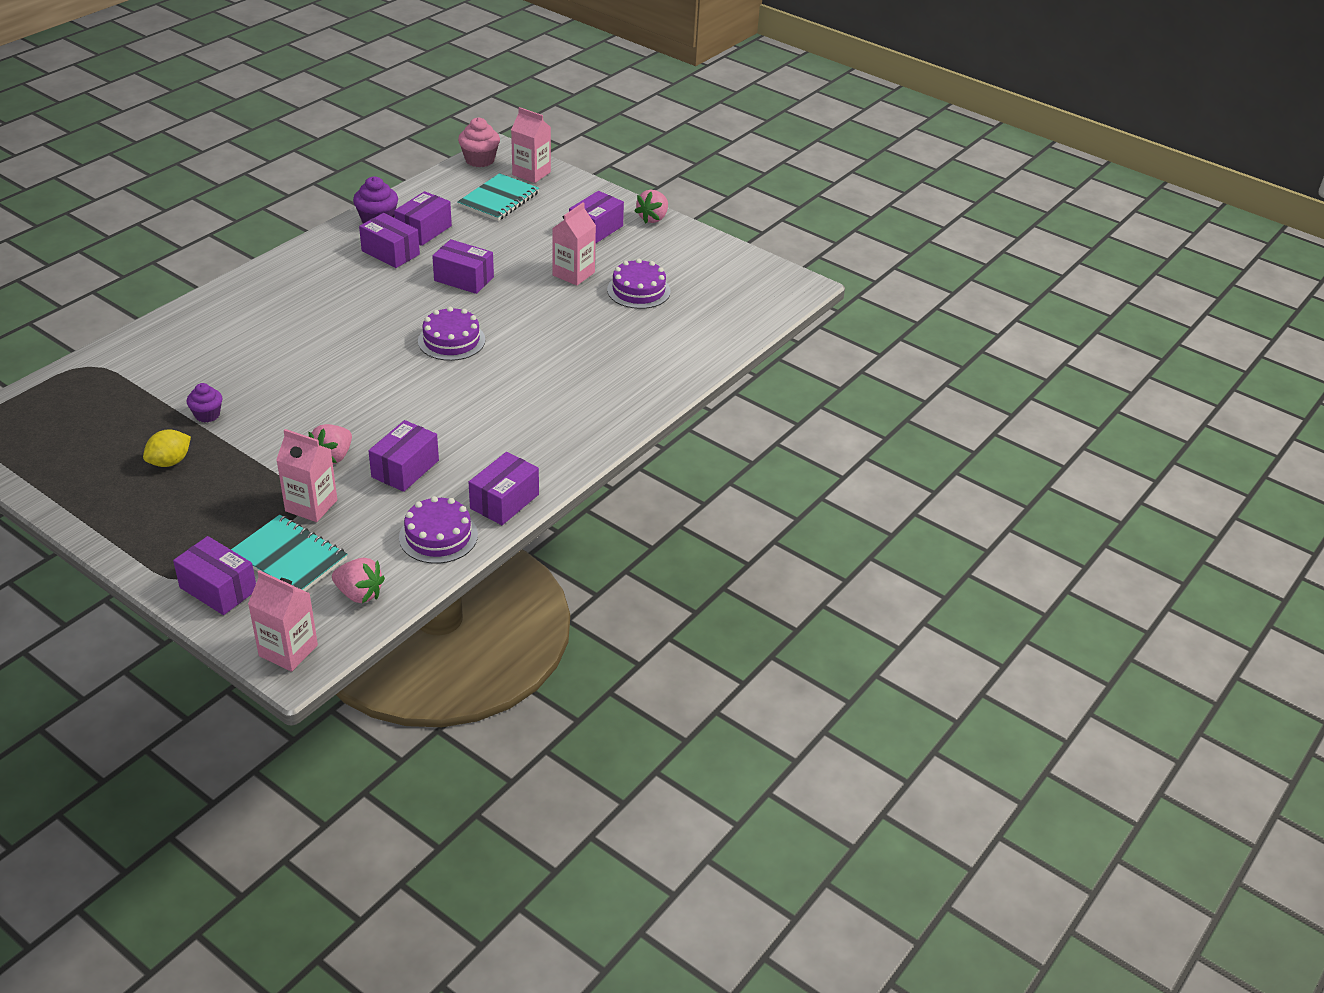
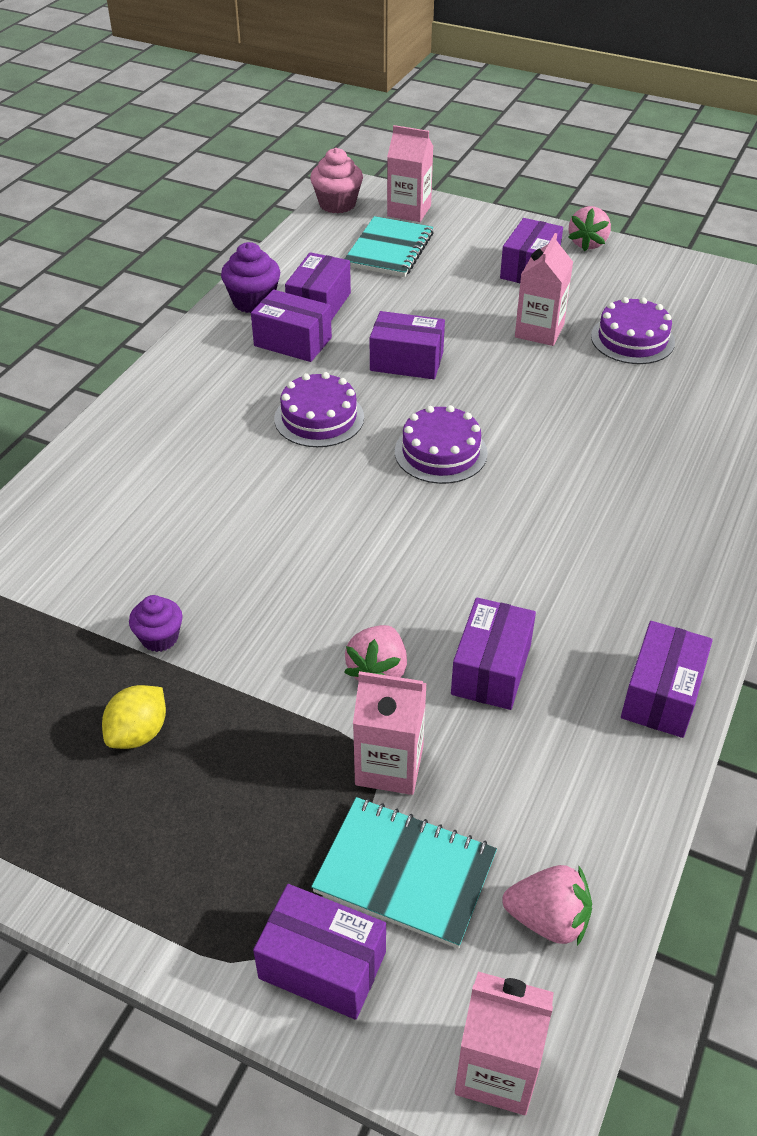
camera: 10 degrees left, 5 degrees up
purple cake [399,496,478,564] -> purple cake moved to [274,372,364,447]

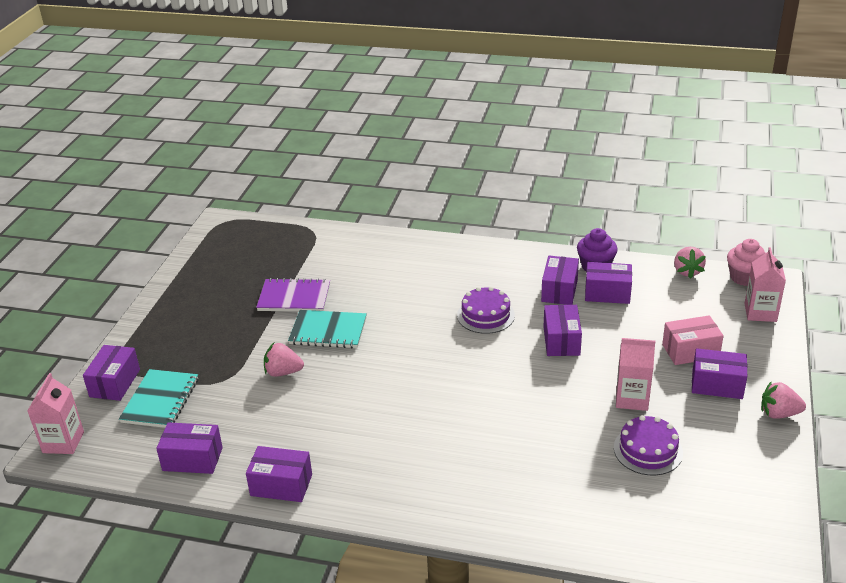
camera: 80 degrees right, 10 degrees down
yellow lemon [102,685,166,749] -> none
purple cupcake [129,595,183,652] -> purple notebook [256,278,330,312]
turquoise notebook [345,216,434,277] -> turquoise notebook moved to [288,310,367,348]
pink carton [353,671,427,795] -> none
purple cake [395,405,488,484] -> none
purple box [451,597,536,710] -> purple box moved to [156,422,223,474]
pink strawberry [502,865,592,946] -> pink strawberry moved to [674,247,706,279]
none -> pink box [662,315,724,365]

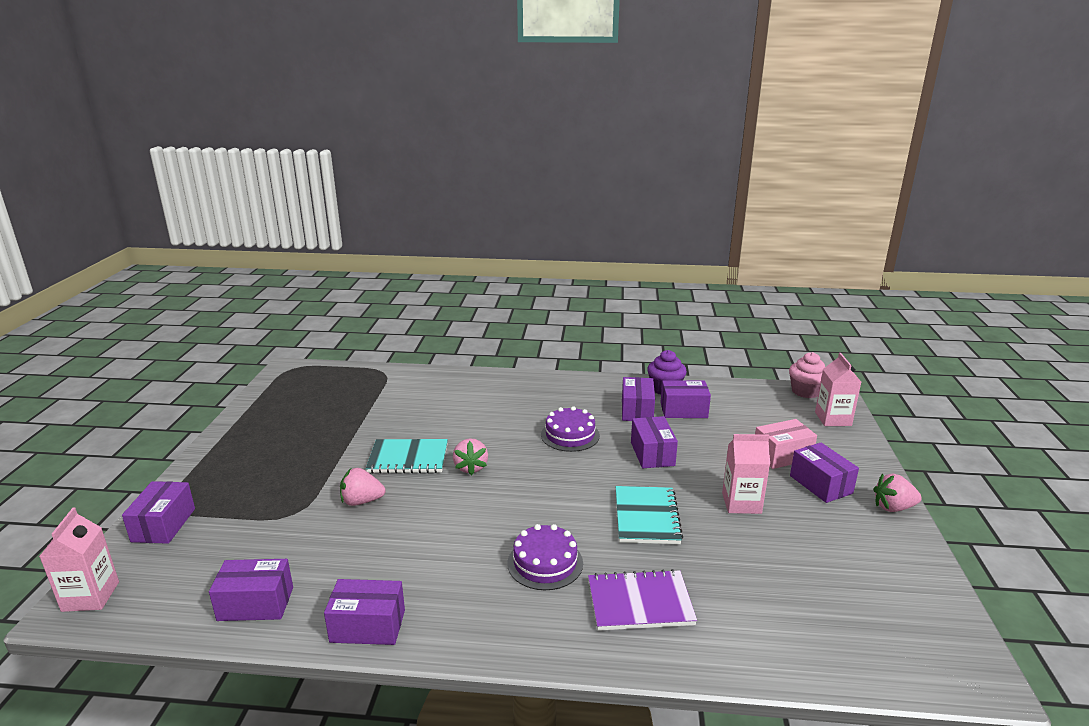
camera: 10 degrees left, 10 degrees down
turquoise notebook [119,369,198,428] -> turquoise notebook moved to [616,486,683,544]
purple notebook [256,278,330,312] -> purple notebook moved to [588,569,697,631]
purple cake [614,415,683,475] -> purple cake moved to [507,524,583,590]
pink strawberry [674,247,706,279] -> pink strawberry moved to [453,438,488,476]
purple box [692,348,747,399] -> purple box turned 60 degrees clockwise [790,443,859,503]

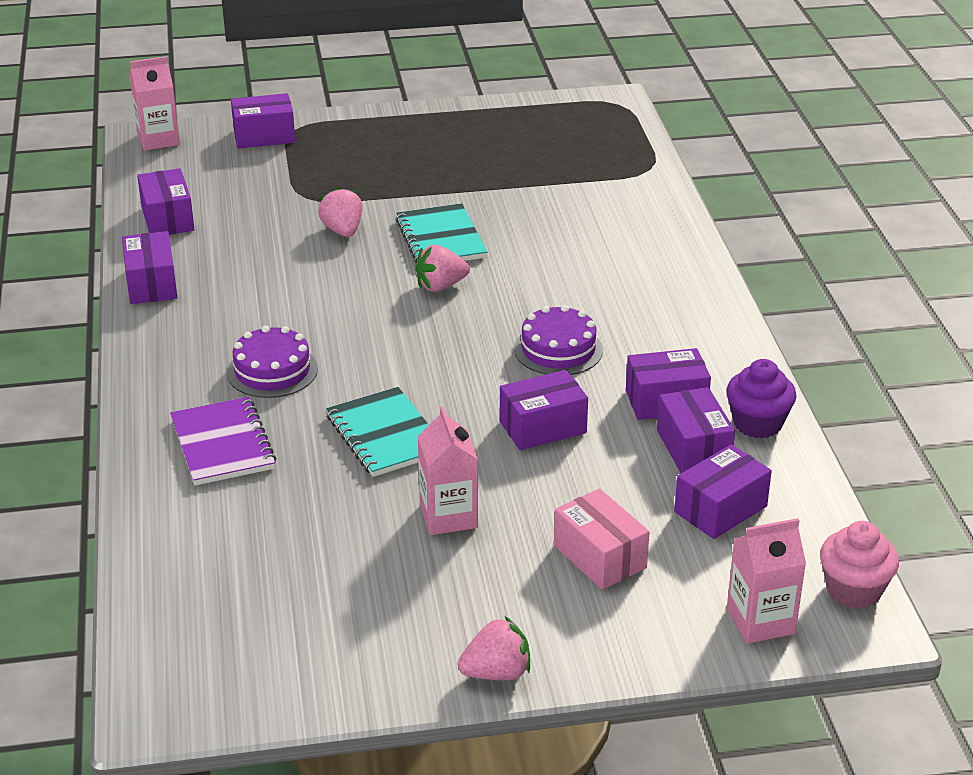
camera: 75 degrees right, 10 degrees up
turquoise notebook [616,486,683,544] -> turquoise notebook turned 75 degrees clockwise [326,387,429,477]
purple box [790,443,859,503] -> purple box moved to [674,444,772,539]
pink strawberry [874,474,922,512] -> pink strawberry turned 90 degrees clockwise [458,616,530,680]

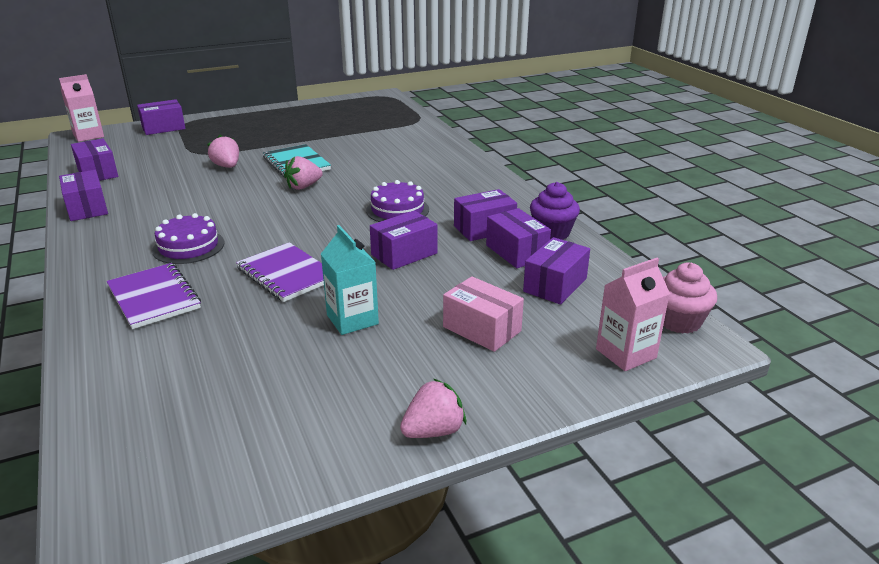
camera: 15 degrees left, 5 degrees down
turquoise notebook [326,387,429,477] -> purple notebook [236,242,324,302]
pink carton [418,406,478,535] -> turquoise carton [321,225,379,335]

